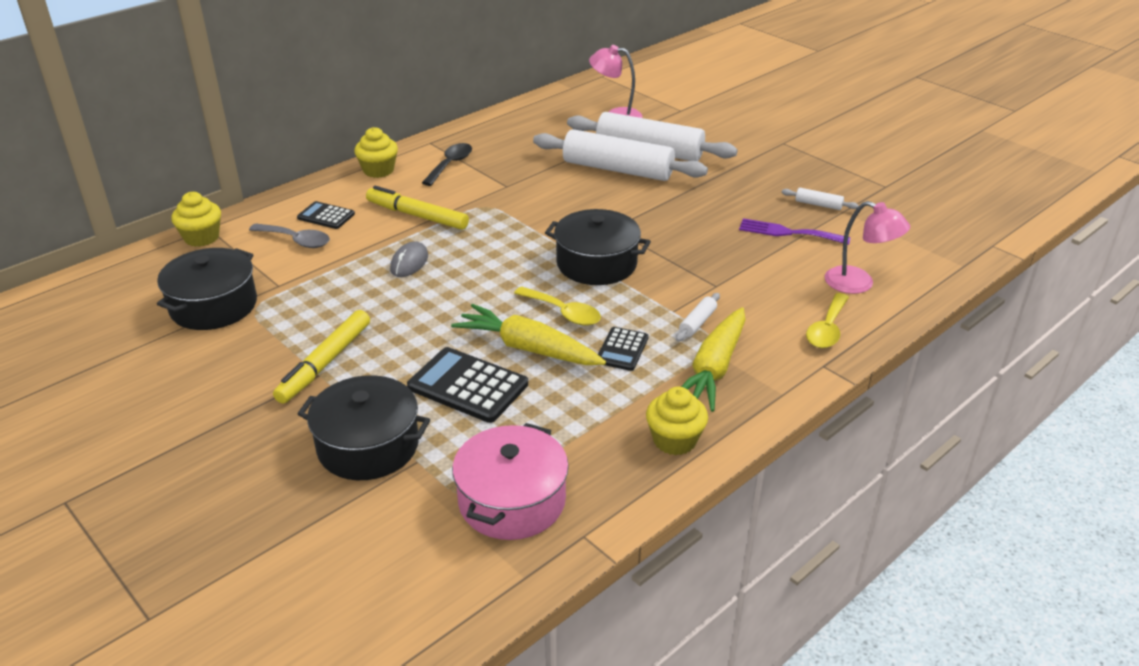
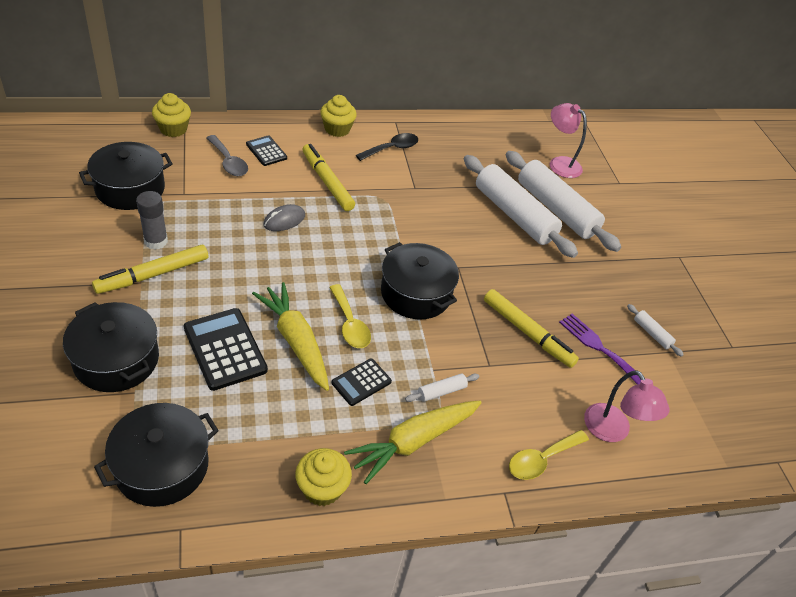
camera: 25 degrees right, 10 degrees up
pink pot [452,423,569,540] -> black pot [94,403,219,507]
none -> grey glue stick [136,191,168,249]
none -> yellow marker [484,289,579,368]

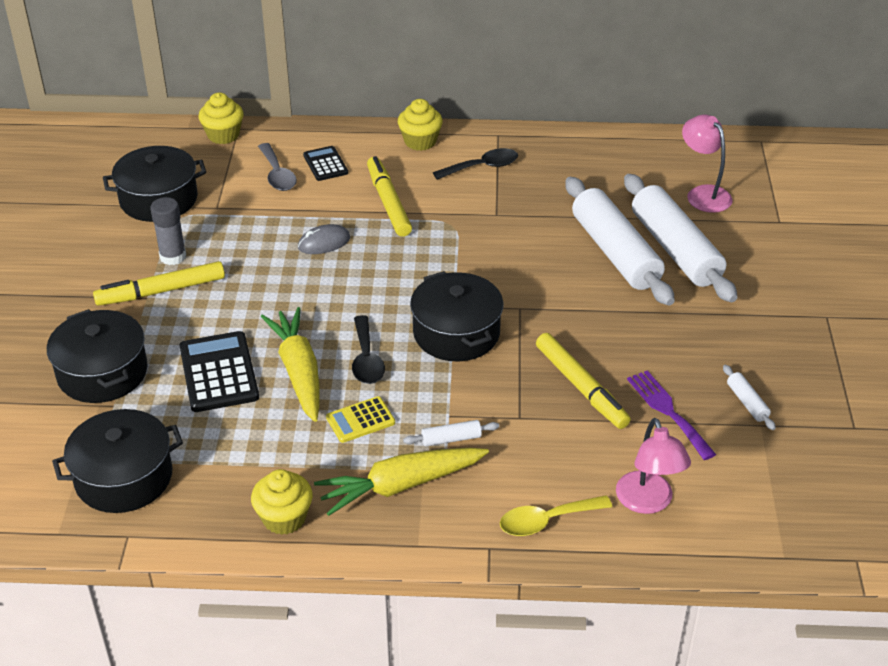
camera: 20 degrees right, 5 degrees down
yellow spoon [329,284,371,348] -> black spoon [352,315,385,384]
black calculator [332,359,392,406] -> yellow calculator [326,396,395,443]

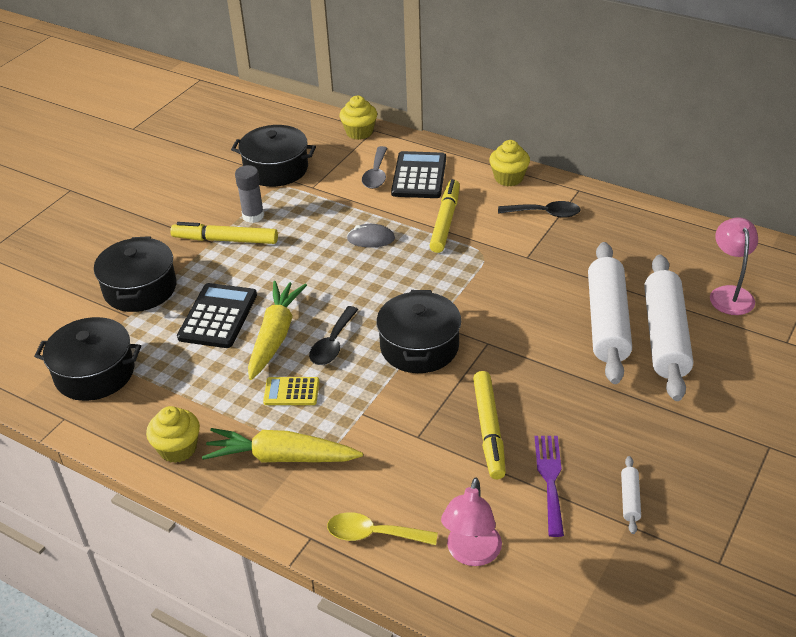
camera: 30 degrees right, 0 degrees up
black calculator [303,146,348,181] -> black calculator [391,151,446,198], size x1.70
white rolling pin [403,420,499,446] -> none

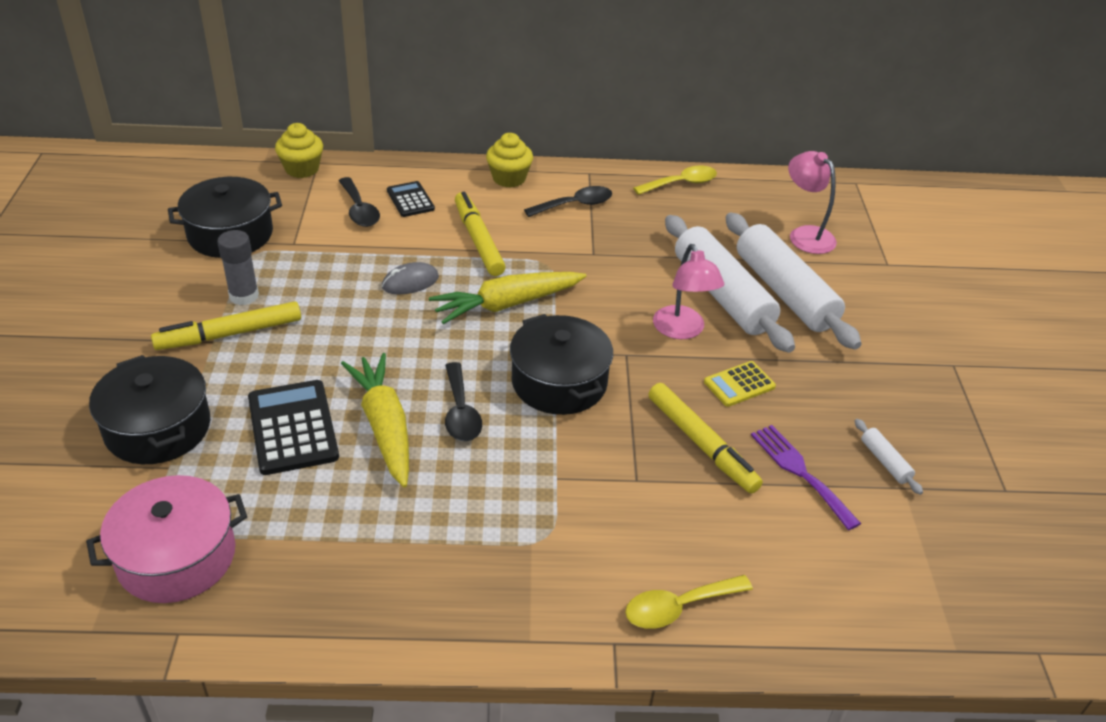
camera: 35 degrees left, 0 degrees up
black pot [34,317,141,401] -> pink pot [86,475,247,603]
yellow cupcake [146,406,200,463] -> none
yellow carrot [202,428,363,463] -> yellow carrot moved to [429,272,586,324]
yellow calculator [263,377,319,405] -> yellow calculator moved to [704,361,776,407]
grey spoon [362,146,387,189] -> black spoon [339,177,380,227]
black calculator [391,151,446,198] -> black calculator [387,181,435,217], size x0.59
pink lamp [441,478,502,566] -> pink lamp moved to [653,244,724,339]
none -> yellow spoon [633,166,717,195]

